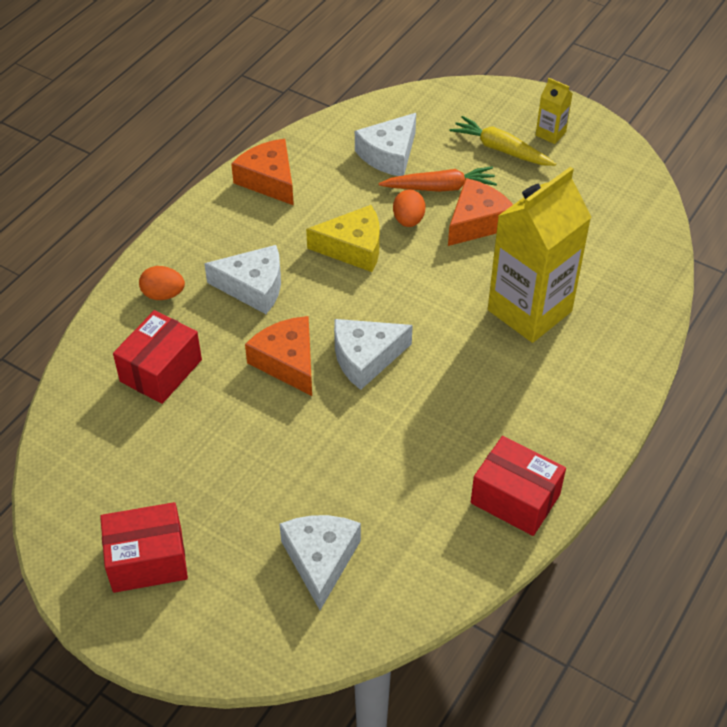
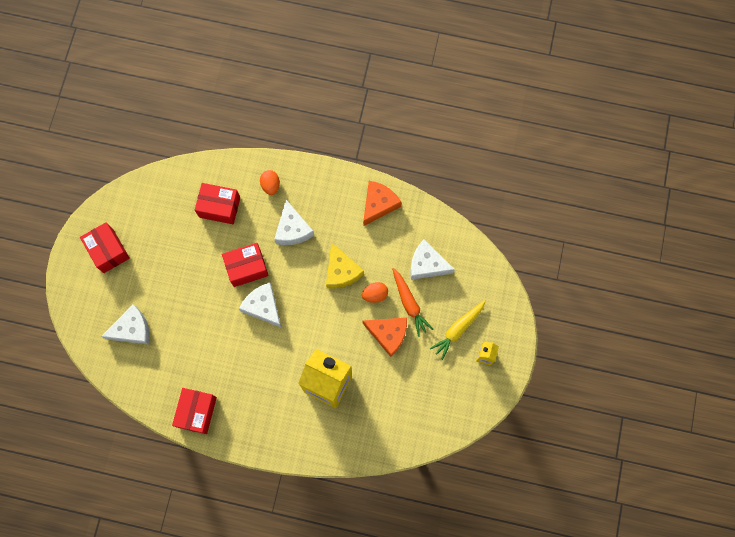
camera: 70 degrees right, 25 degrees up
orange cheese [245,316,312,396] -> red box [222,243,269,287]
yellow carrot [450,116,556,166] -> yellow carrot turned 150 degrees counterclockwise [430,300,486,360]

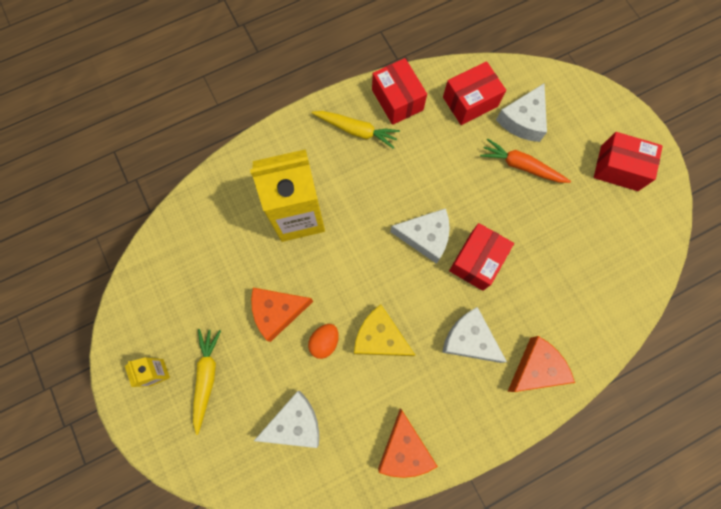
camera: 140 degrees right, 0 degrees up
red box [195,183,240,224] -> red box moved to [443,61,506,125]
orange egg [260,170,280,195] -> orange cheese [507,336,575,392]
orange carrot [392,268,433,337] -> orange carrot moved to [480,138,571,183]
none -> yellow carrot [312,111,400,149]

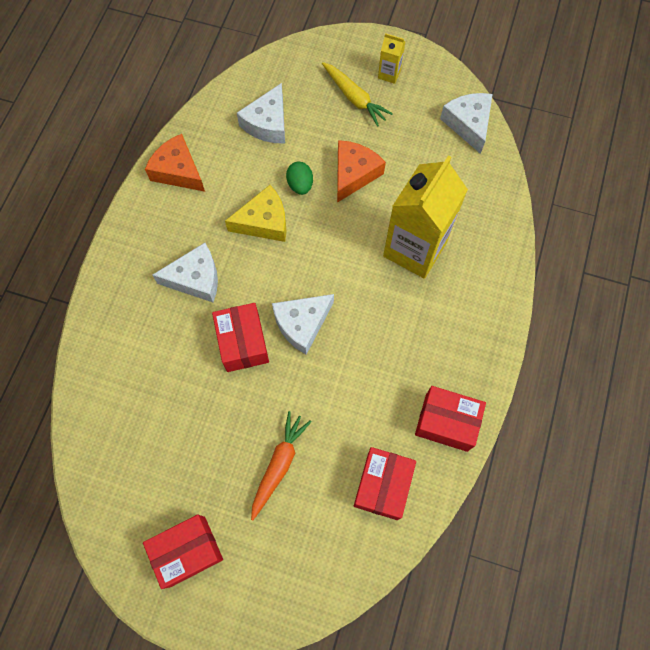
camera: 135 degrees right, 5 degrees down
orange egg [308,324,339,359] -> green egg [286,161,313,195]
yellow carrot [312,111,400,149] -> none
orange carrot [480,138,571,183] -> orange carrot turned 45 degrees counterclockwise [251,411,312,520]
white cheese [496,84,547,142] -> white cheese moved to [440,93,493,154]
orange cheese [507,336,575,392] -> none

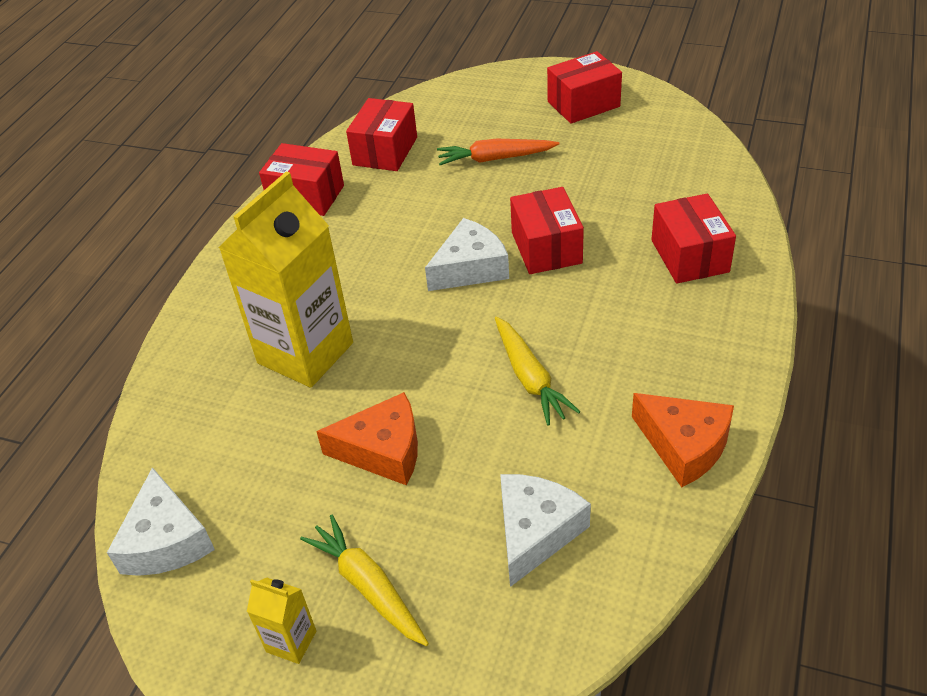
camera: 175 degrees left, 25 degrees down
white cheese [152,243,218,302] -> none
yellow cheese [225,185,287,242] -> yellow carrot [495,317,580,426]
orange carrot [251,411,312,520] -> orange carrot turned 60 degrees clockwise [437,139,560,165]
green egg [286,161,313,195] -> none
orange cheese [337,140,386,203] -> orange cheese turned 120 degrees counterclockwise [316,392,418,485]
none -> red box [651,194,736,283]

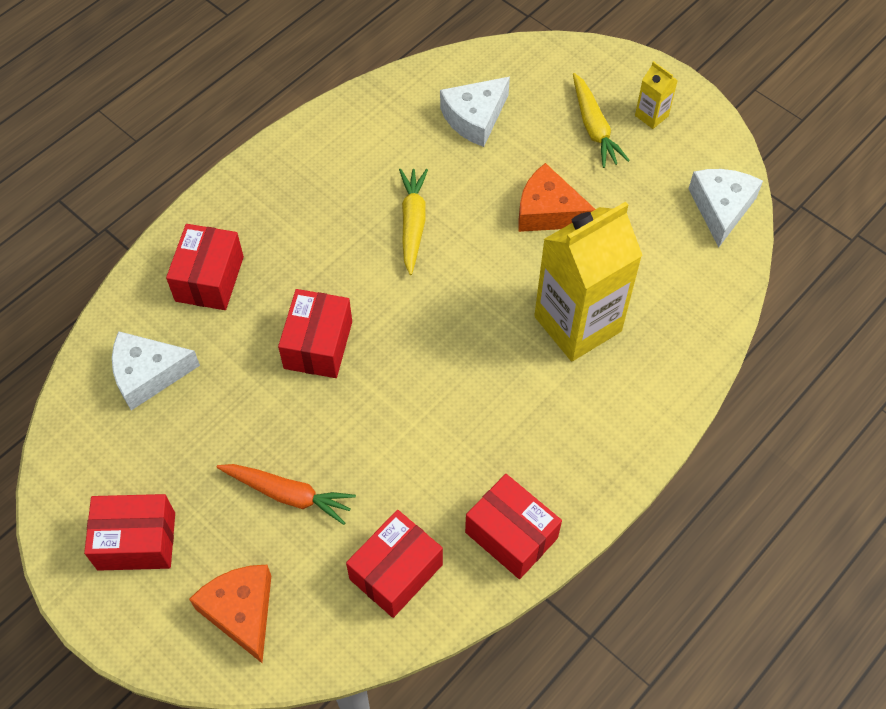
camera: 160 degrees left, 15 degrees up
white cheese [425,218,509,291] -> white cheese moved to [112,331,200,410]
orange cheese [632,393,734,487] -> orange cheese moved to [189,565,271,663]

